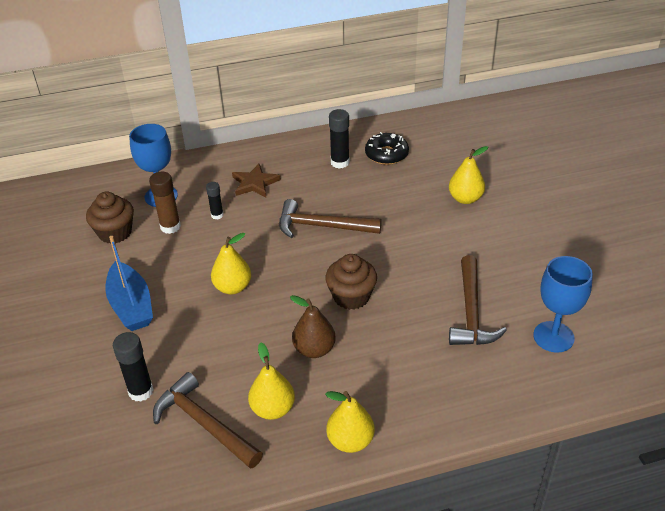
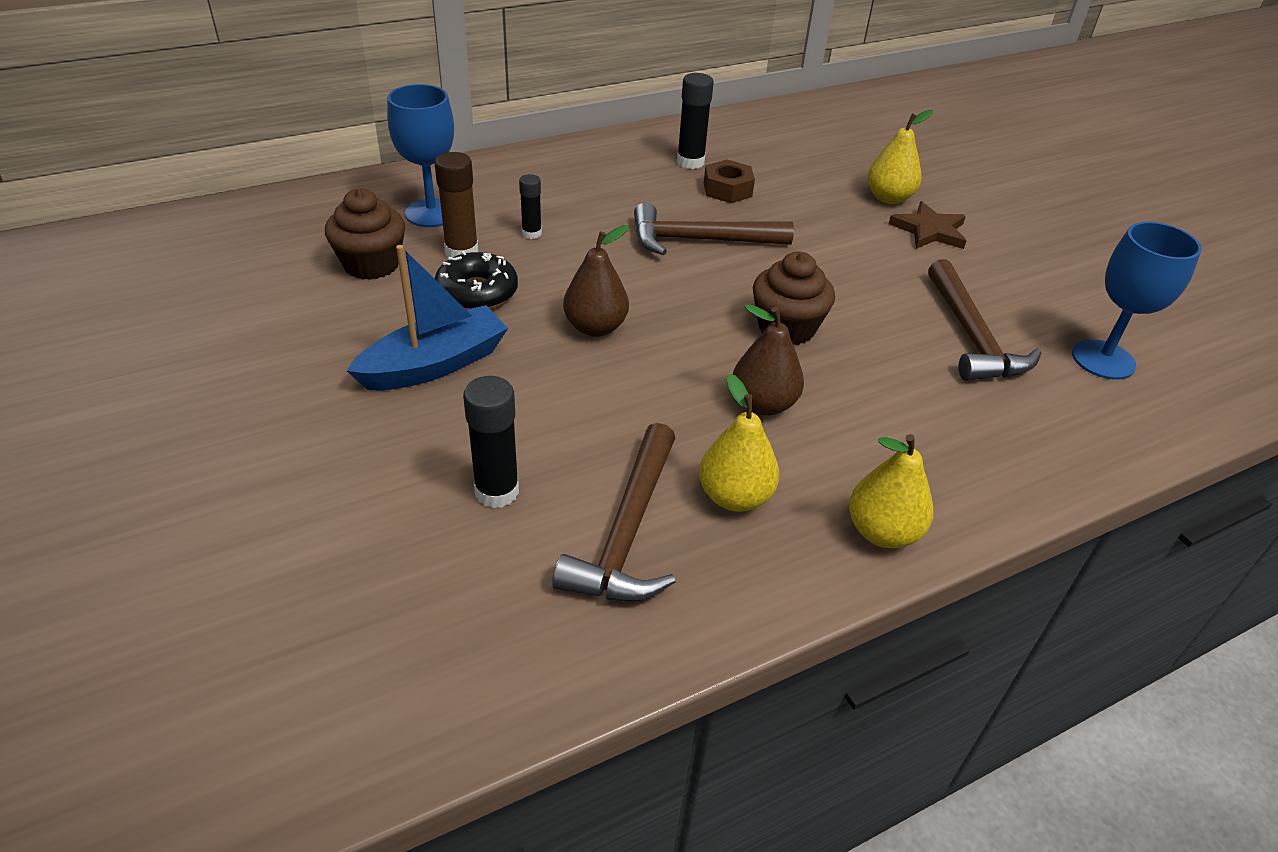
camera: 15 degrees left, 0 degrees up
blue boat [105,236,153,331] -> blue boat turned 90 degrees counterclockwise [346,245,508,390]
brown hammer [153,372,263,469] -> brown hammer turned 105 degrees counterclockwise [552,423,675,602]
yellow pear [211,233,251,294] -> brown pear [563,225,629,337]
brown star [232,164,281,197] -> brown star moved to [889,201,967,249]
black donut [365,132,409,165] -> black donut moved to [435,251,518,310]
none -> brown nut [704,159,755,203]

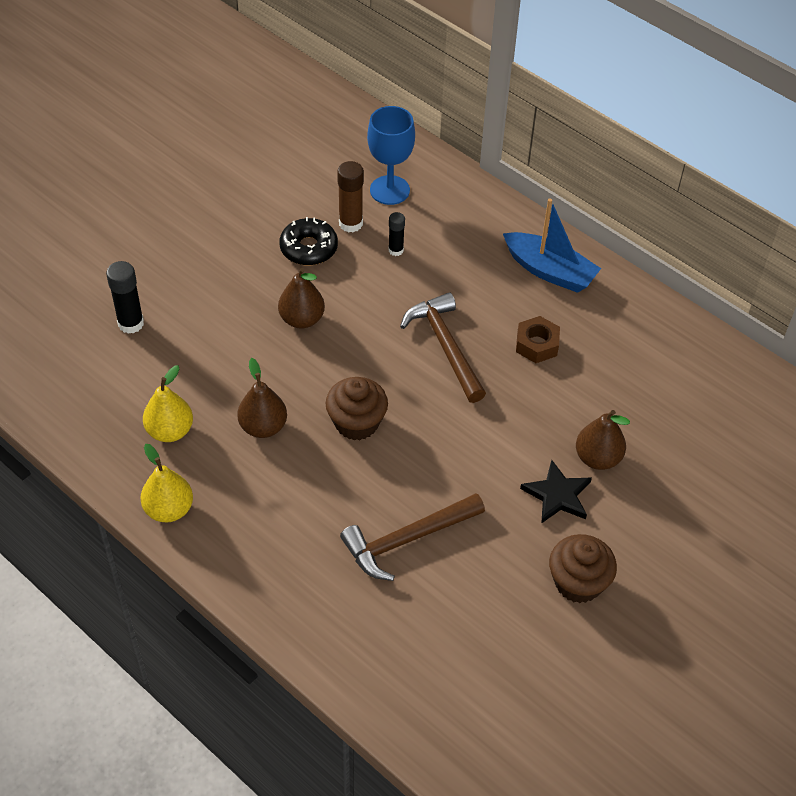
camera: 70 degrees right, 10 degrees up
brown cupcake [325,188,405,280] -> brown cupcake moved to [549,534,617,603]
blue boat [346,245,508,390] -> blue boat moved to [503,199,601,293]
brown hammer [552,423,675,602] -> none
black glue stick [677,73,714,169] -> none
yellow pear [867,110,933,204] -> brown pear [576,410,630,470]
brown star [889,201,967,249] -> black star [520,460,592,524]
blue goblet [1072,222,1202,380] -> none

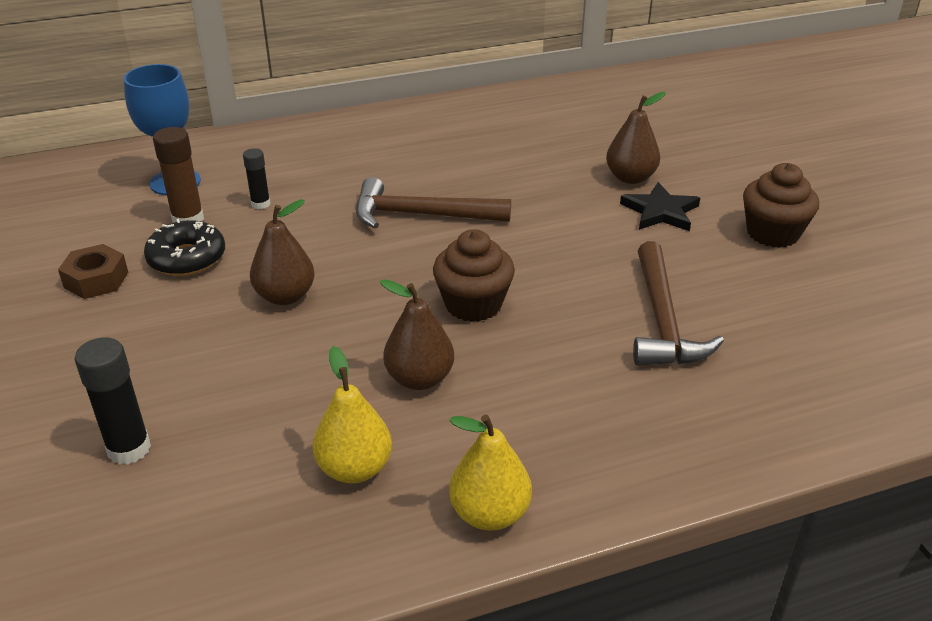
camera: 60 degrees left, 15 degrees down
blue boat [503,199,601,293] -> none
brown nut [516,316,560,363] -> brown nut moved to [58,244,128,299]

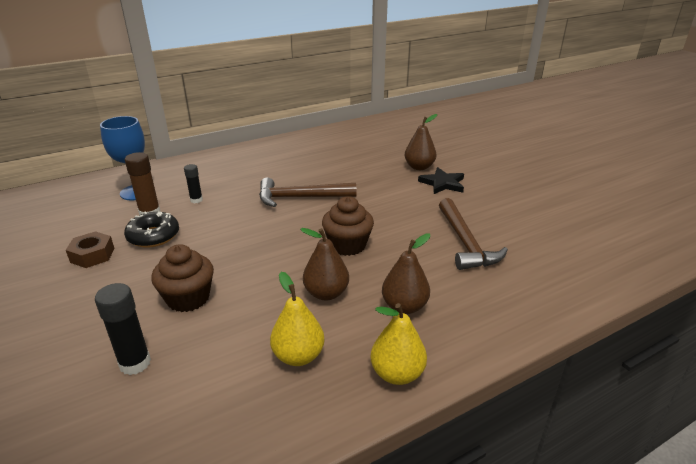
camera: 10 degrees left, 5 degrees down
brown pear [250,199,315,305] -> brown pear moved to [382,233,430,314]
brown cupcake [743,163,819,248] -> brown cupcake moved to [151,244,214,312]

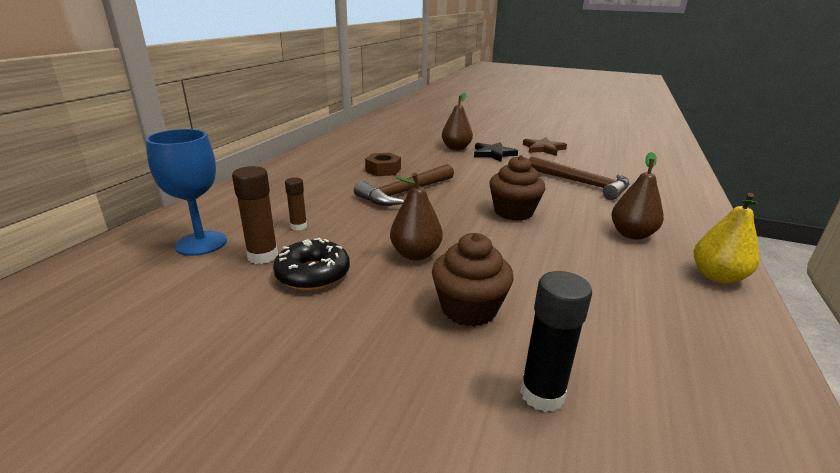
camera: 40 degrees left, 5 degrees down
brown nut [66,231,115,268] -> brown nut moved to [365,153,401,176]
black glue stick [184,164,203,203] -> brown glue stick [285,177,307,230]
yellow pear [270,272,325,366] -> none
brown pear [300,228,349,300] -> brown pear moved to [390,173,443,260]
none -> brown star [523,137,567,156]

